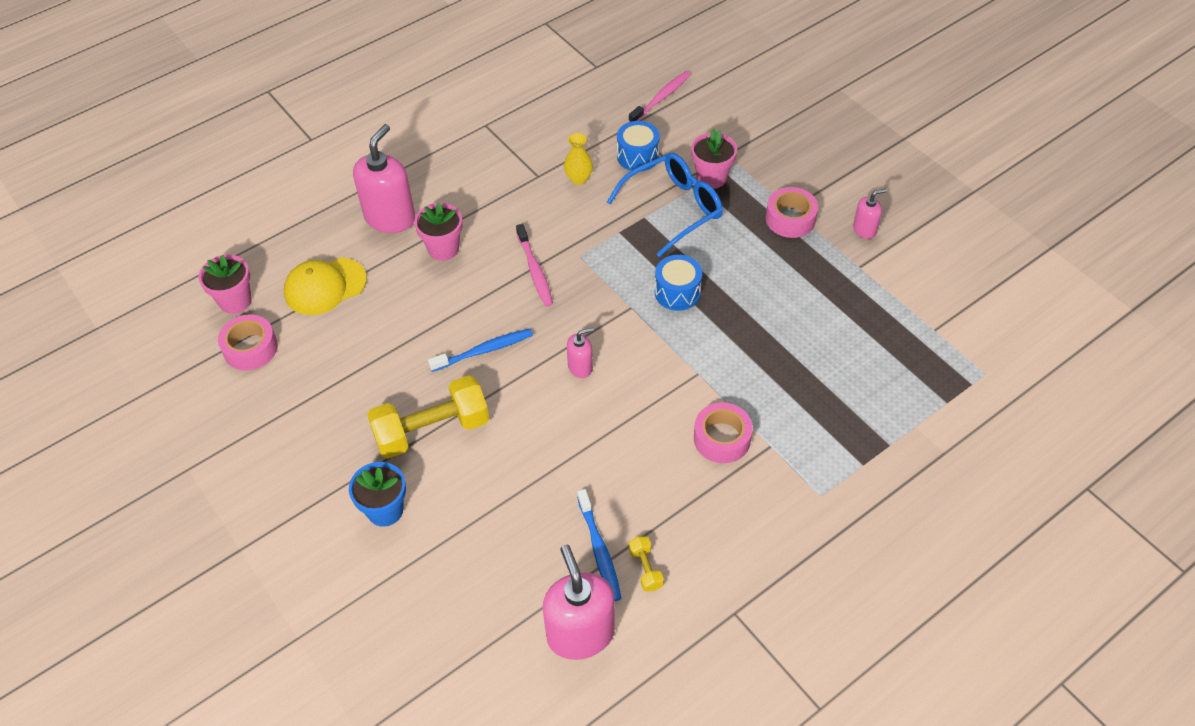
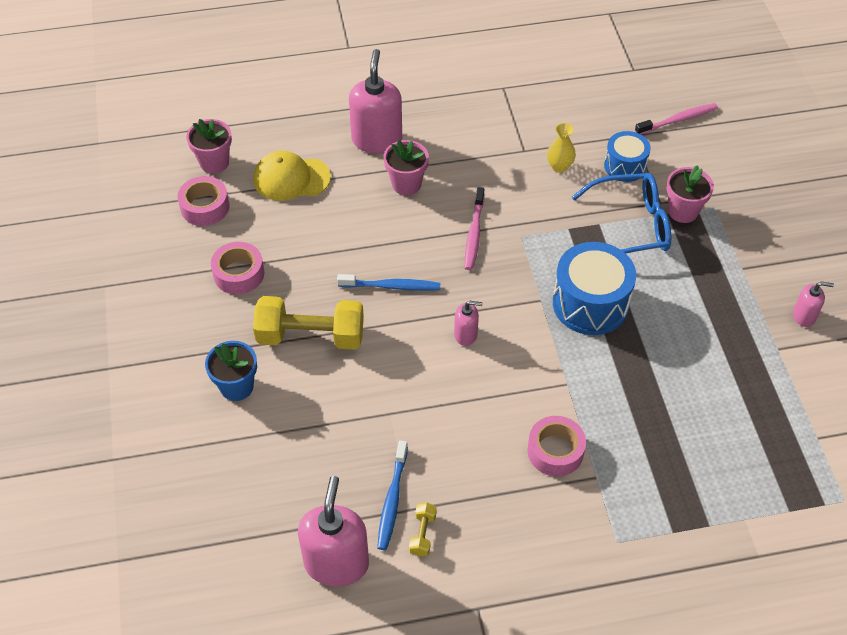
camera: 25 degrees right, 0 degrees up
pink soap dispenser [353,124,415,233] -> pink soap dispenser turned 45 degrees counterclockwise [349,49,402,154]
blue drum [655,255,702,311] -> blue drum [553,242,636,335], size x1.66
pink tape [766,187,818,238] -> pink tape moved to [211,242,264,294]

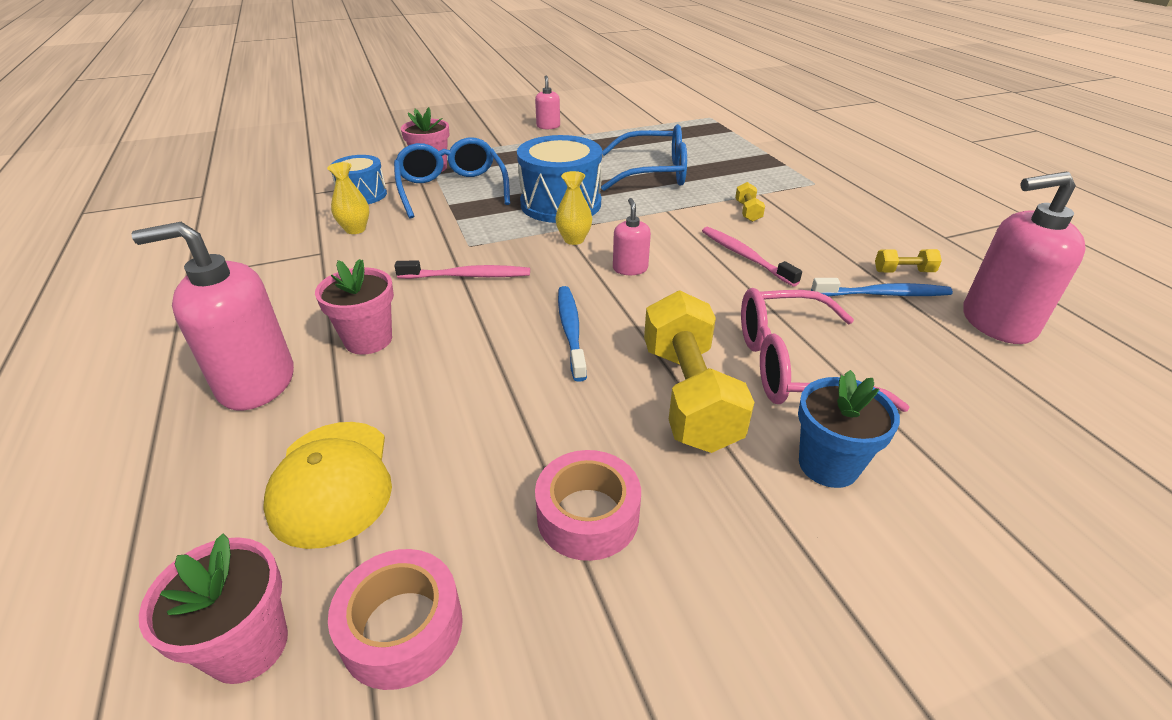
camera: 100 degrees left, 15 degrees down
pink tape [527,416,586,477] -> yellow dumbbell [735,182,765,222]
pink toothbrush [635,103,718,135] -> pink toothbrush moved to [702,227,802,287]
none -> yellow vase [555,171,592,245]
none -> blue glasses [601,124,687,191]
none -> pink glasses [741,288,910,412]

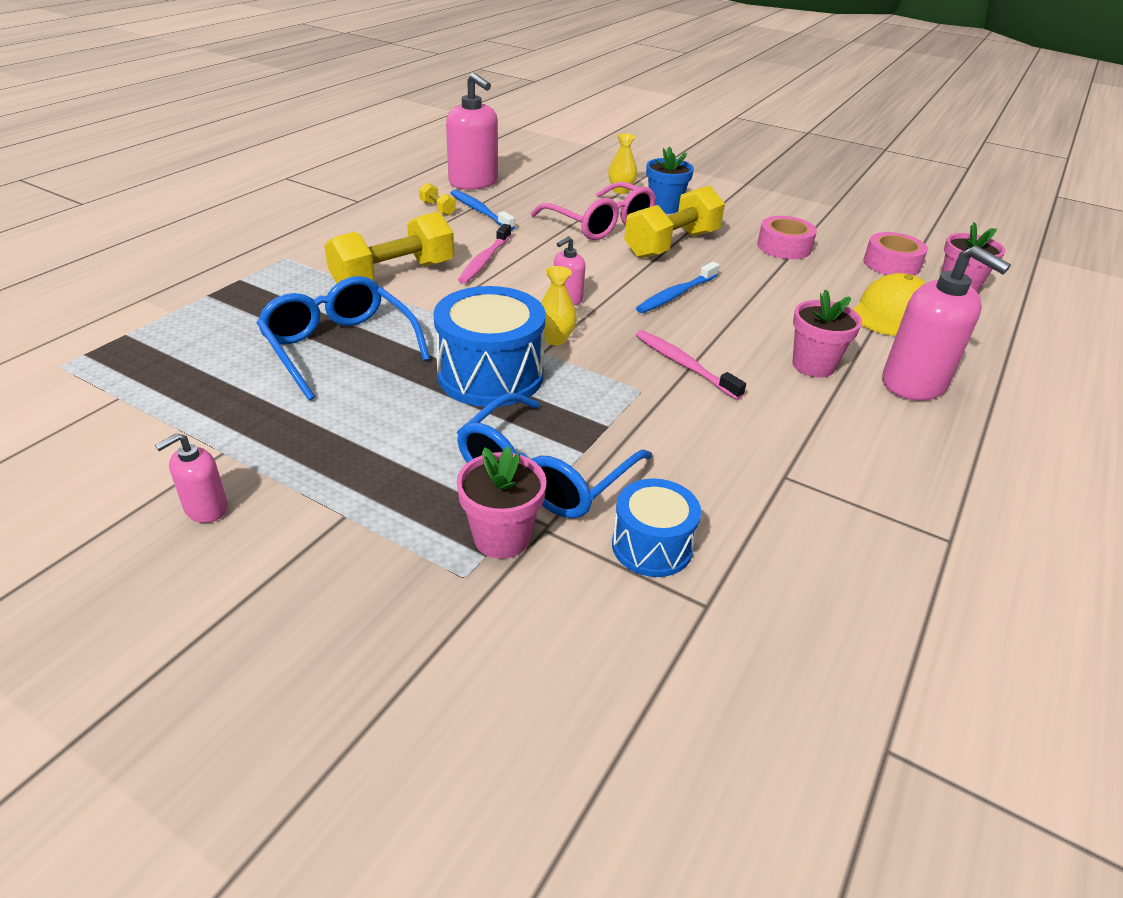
camera: 130 degrees left, 0 degrees up
yellow vase [327,162,369,234] -> yellow vase moved to [608,133,637,194]
yellow dumbbell [735,182,765,222] -> yellow dumbbell [324,212,454,283], size x2.32

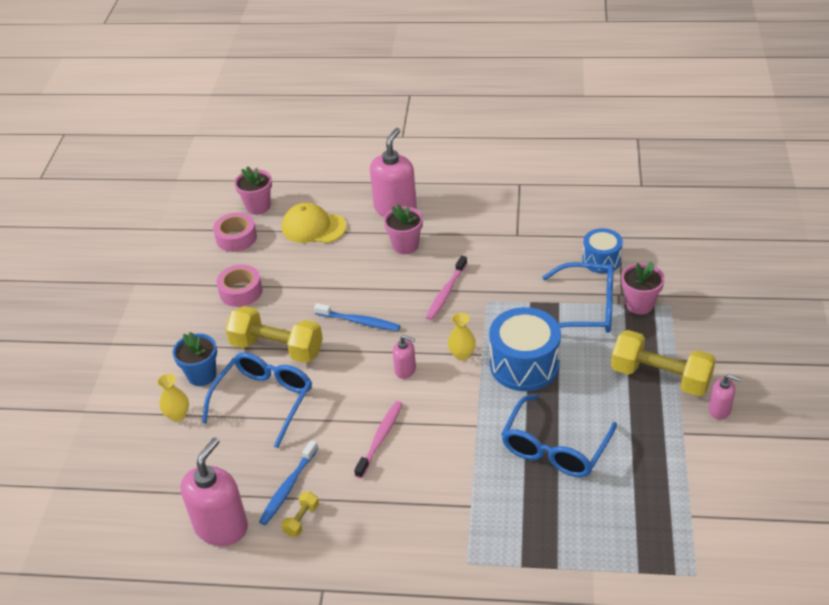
camera: 110 degrees left, 5 degrees up
yellow dumbbell [324,212,454,283] -> yellow dumbbell moved to [611,330,716,396]
pink toothbrush [458,224,511,284] -> pink toothbrush turned 60 degrees counterclockwise [354,401,403,478]
pink glasses [531,182,656,240] -> blue glasses [202,353,312,448]

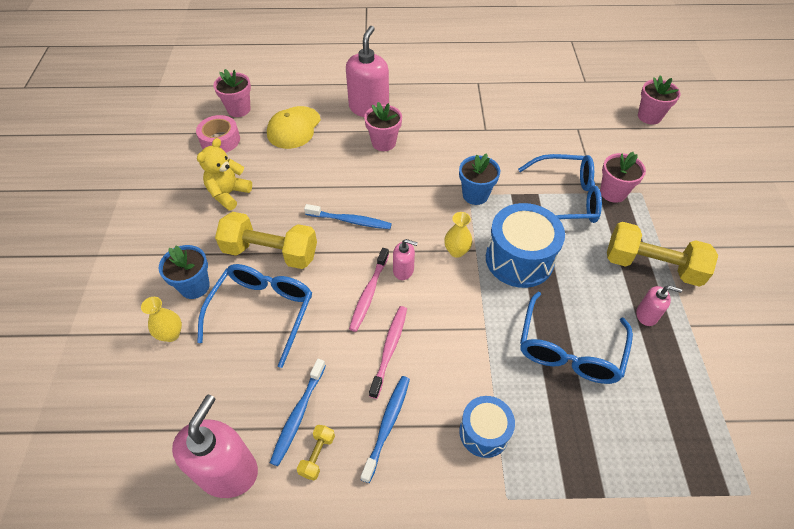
camera: 10 degrees left, 10 degrees up
pink tape [216,264,263,307] -> yellow teddy bear [197,138,252,210]
yellow cap [282,203,347,243] -> yellow cap turned 75 degrees counterclockwise [267,106,321,149]
pink toothbrush [426,256,467,320] -> pink toothbrush moved to [349,248,389,332]
blue drum [582,228,623,273] -> blue drum moved to [459,396,515,458]
pink soap dispenser [709,374,741,420] -> pink soap dispenser moved to [636,285,682,326]
none -> blue toothbrush [361,376,410,483]
none -> blue flower pot [459,153,500,205]
none -> pink flower pot [638,75,680,125]

